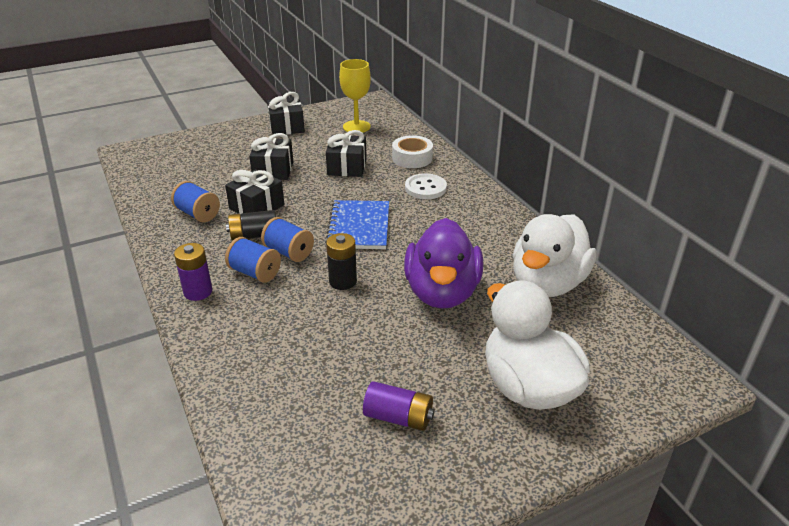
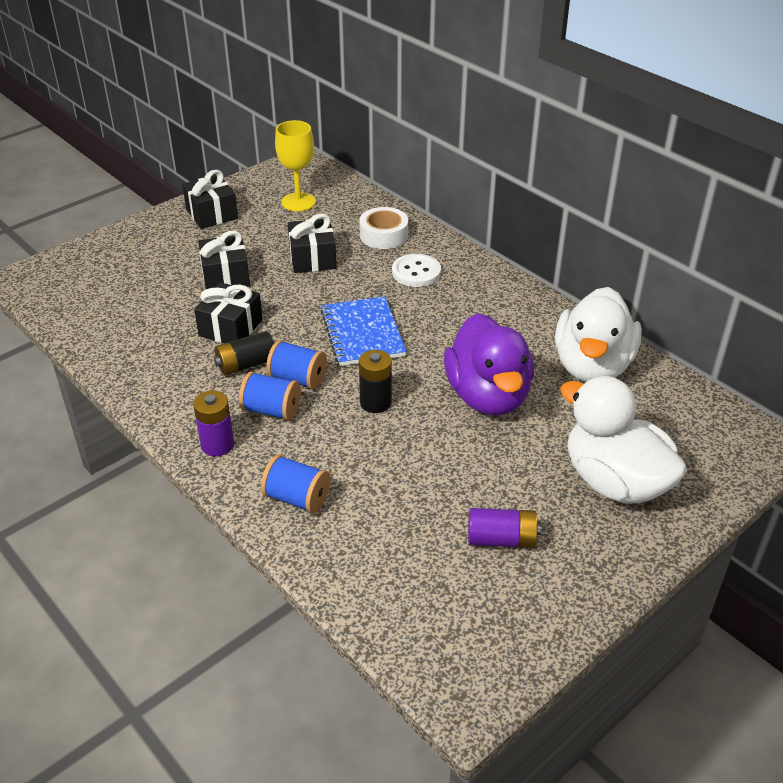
camera: 15 degrees left, 5 degrees up
blue spool [171,181,220,222] -> blue spool moved to [261,455,330,513]

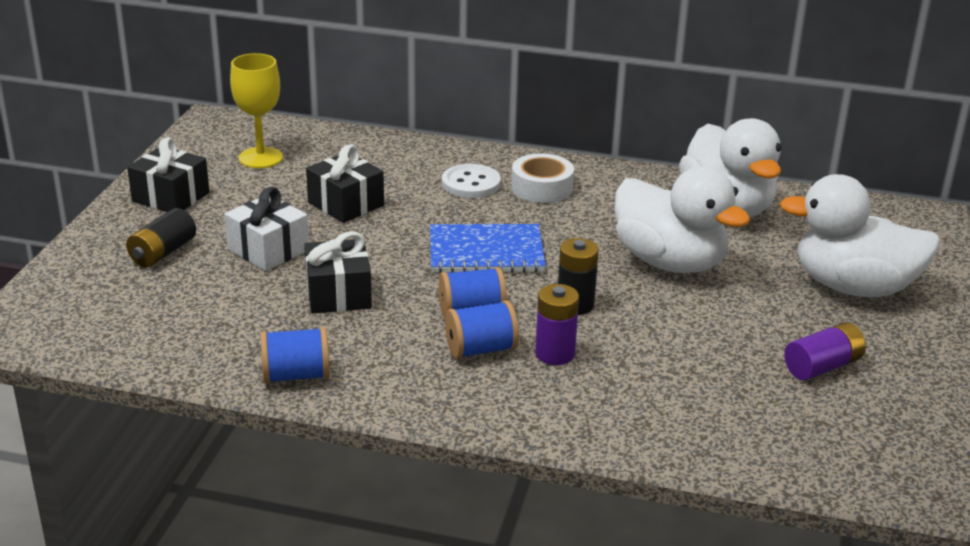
camera: 35 degrees left, 10 degrees down
purple battery [193,391,234,456] -> purple battery moved to [535,284,579,365]
black gift [198,230,250,289] -> white gift [224,187,309,271]
black battery [214,331,274,375] -> black battery moved to [126,208,196,268]
blue spool [261,455,330,513] -> blue spool moved to [260,327,330,384]
blue notebook [321,296,407,366] -> blue notebook turned 45 degrees counterclockwise [430,224,546,273]
white tape [359,207,408,249] -> white tape moved to [512,154,574,203]
purple duck [444,313,534,415] -> white duck [615,166,751,273]

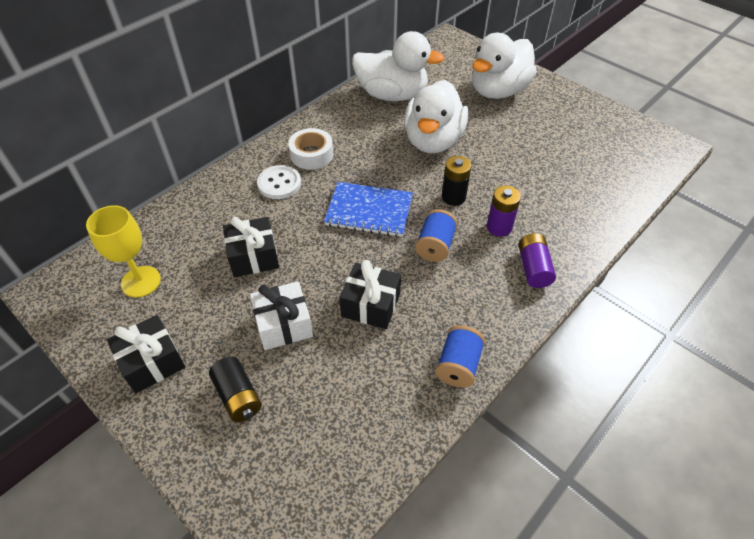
camera: 60 degrees left, 20 degrees up
blue notebook [430,224,546,273] -> blue notebook turned 75 degrees clockwise [324,182,413,237]
blue spool [445,300,519,359] -> none
white duck [615,166,751,273] -> white duck turned 120 degrees clockwise [404,80,469,153]
purple battery [784,322,866,380] -> purple battery moved to [519,233,556,288]

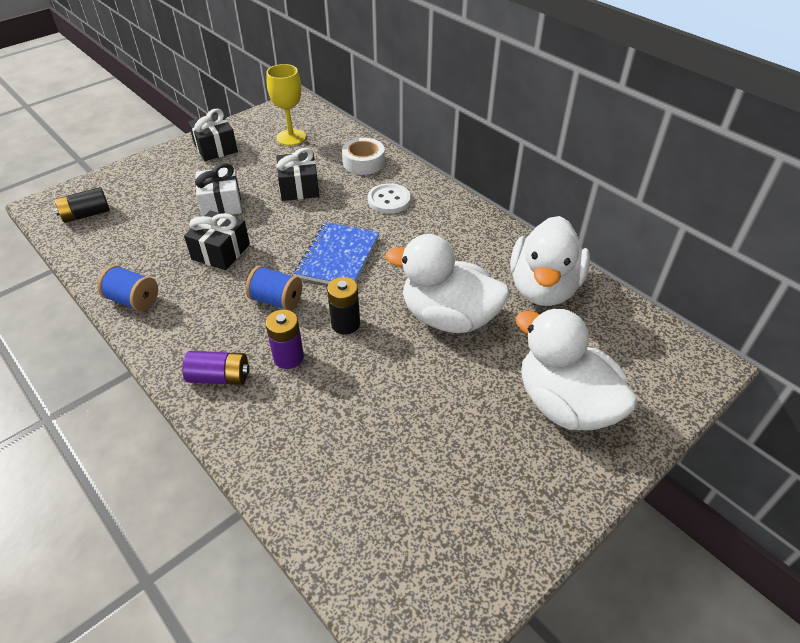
camera: 95 degrees right, 5 degrees down
black battery [209,357,262,422] -> black battery moved to [54,187,110,223]
white tape [288,128,333,170] -> white tape moved to [342,138,385,175]

